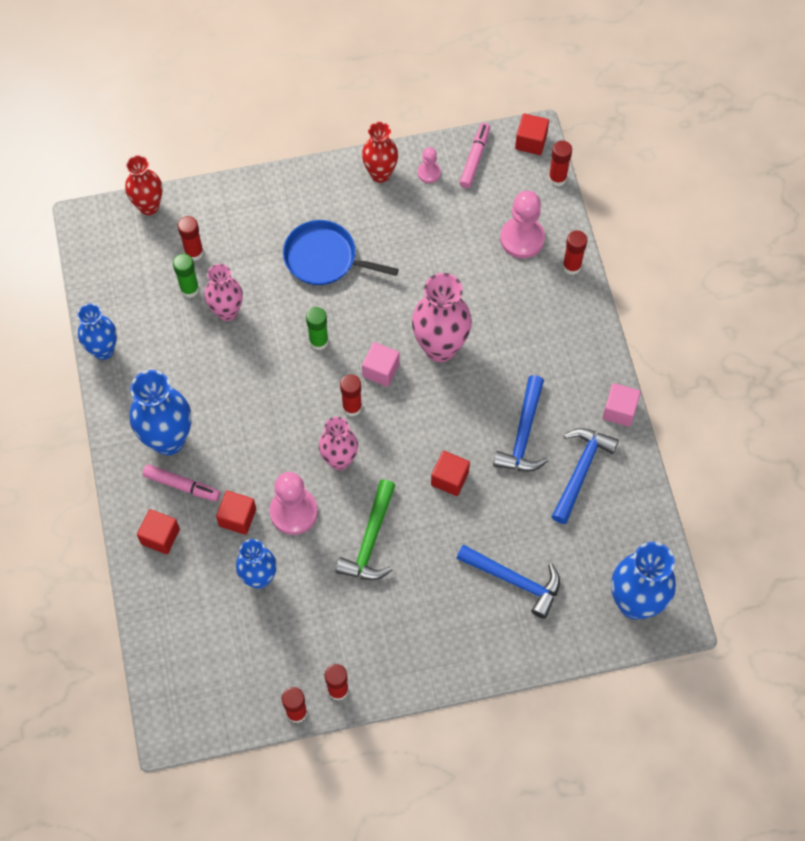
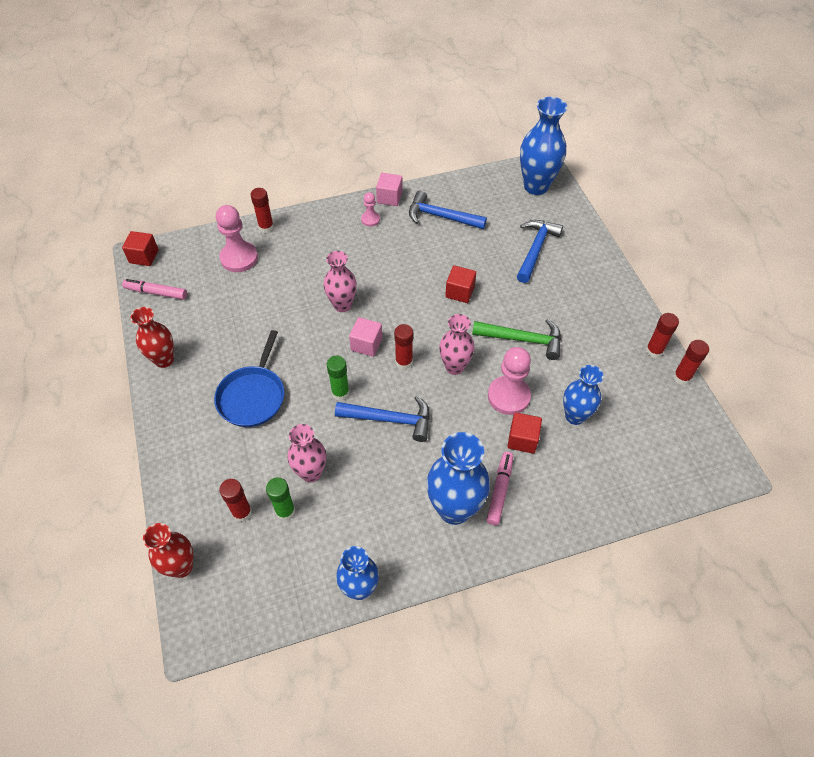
camera: 95 degrees left, 10 degrees down
red cube [137,509,180,554] -> none
pink vase [412,273,472,362] -> pink vase [324,251,357,312], size x0.65
pink pawn [418,147,441,183] -> pink pawn moved to [361,192,380,227]
blue hammer [493,375,548,471] -> blue hammer moved to [335,396,430,442]
red glue stick [548,141,572,187] -> none

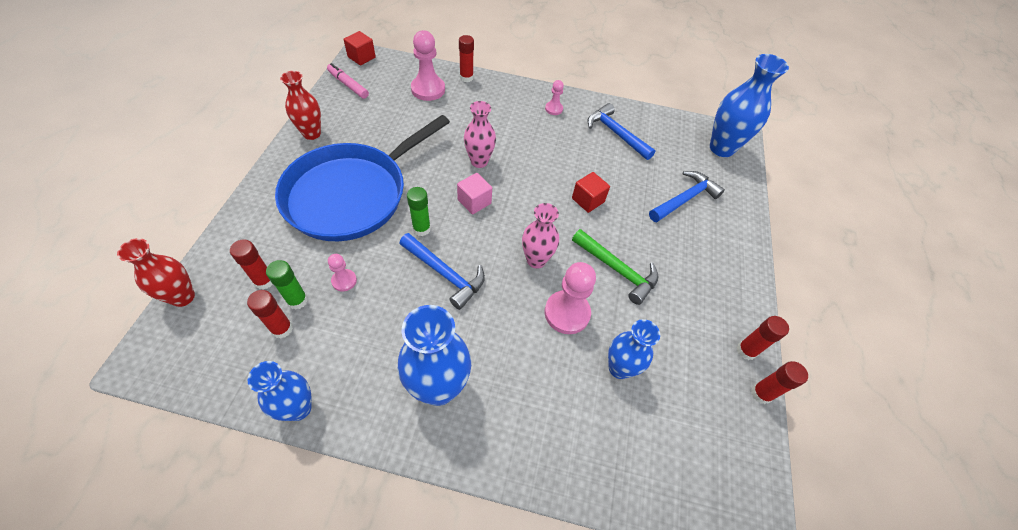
camera: 25 degrees right, 0 degrees up
blue pan [214,330,284,427] -> blue pan [275,115,450,241], size x1.82
pink vase [287,424,326,482] -> pink pawn [328,254,357,292]
pink cube [376,173,402,206] -> none
red glue stick [394,324,413,369] -> red glue stick moved to [247,290,293,339]
pink marker [487,452,513,525] -> none
red cube [507,413,542,453] -> none

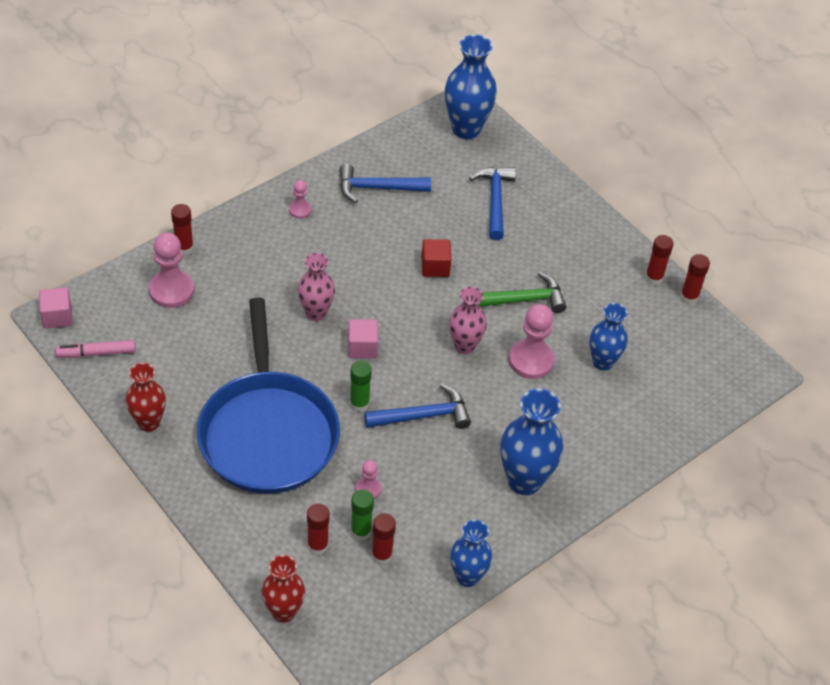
camera: 50 degrees left, 5 degrees down
red cube [344,31,376,65] -> pink cube [39,287,72,329]

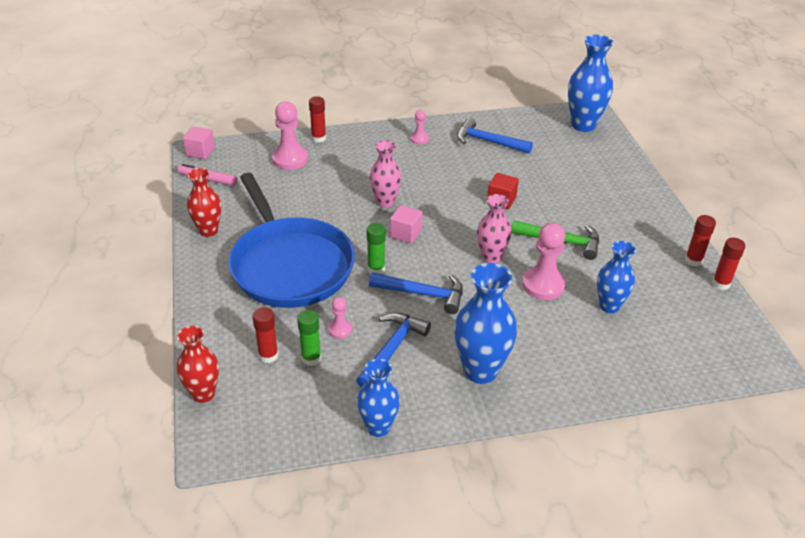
camera: 30 degrees right, 10 degrees down
blue pan [197,298,340,494] -> blue pan turned 45 degrees counterclockwise [228,173,355,308]
red glue stick [372,513,396,564] -> none
blue hammer [469,167,516,240] -> blue hammer moved to [356,313,431,388]

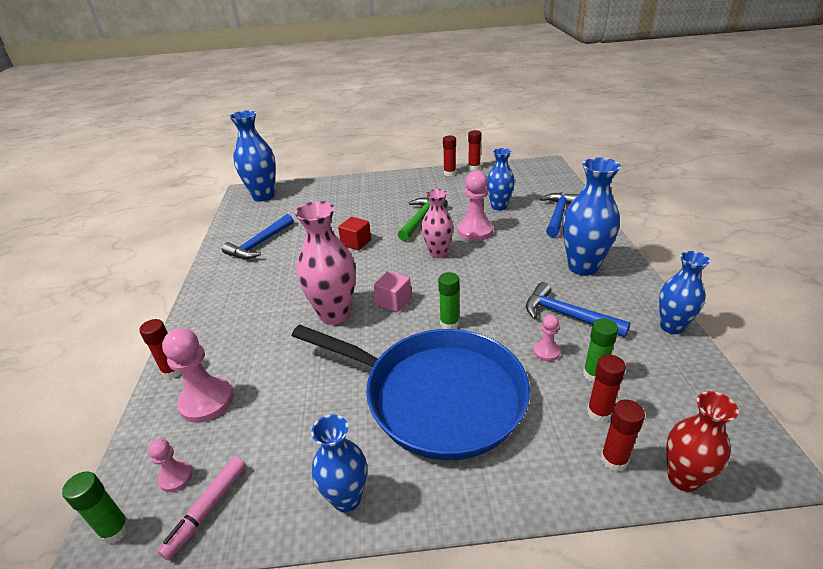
camera: 80 degrees left, 5 degrees down
pink cube [183,126,215,159] -> green glue stick [62,471,130,544]
red vase [187,168,221,237] -> blue vase [311,415,367,512]
blue pan [228,173,355,308] -> blue pan turned 45 degrees clockwise [292,325,530,460]
blue hammer [369,272,463,314] -> blue hammer moved to [540,193,578,237]
pink vase [370,140,402,207] -> pink vase [295,201,356,325], size x1.55
pink pawn [411,110,429,145] -> pink pawn moved to [148,439,193,492]
none -> red glue stick [601,399,645,472]

